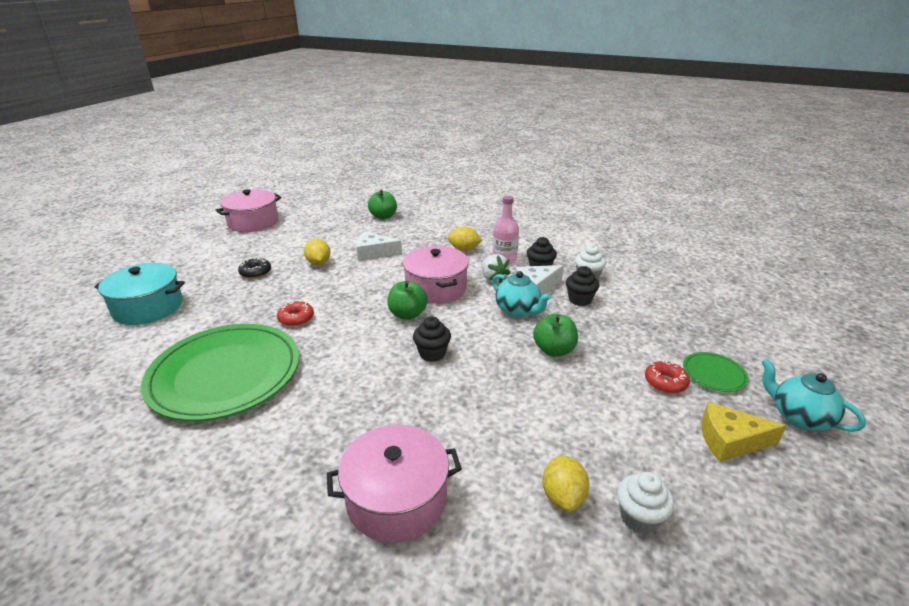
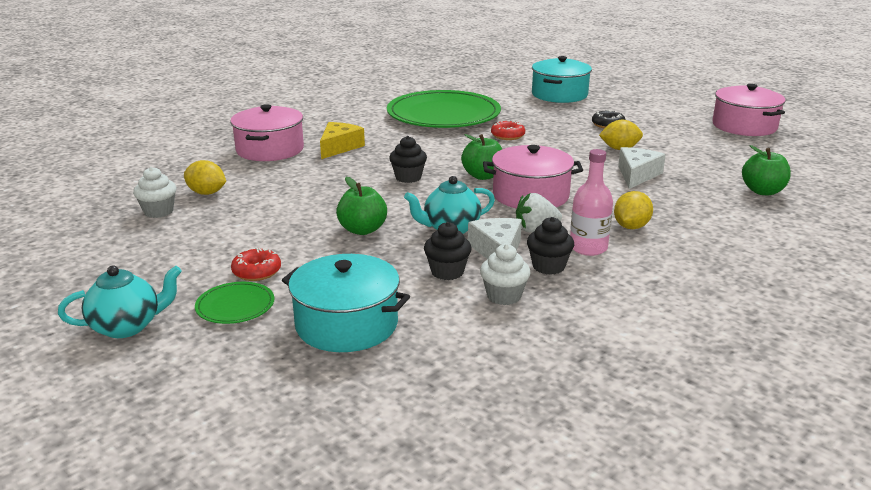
camera: 110 degrees right, 5 degrees down
yellow cheese [701,402,787,462] -> yellow cheese moved to [320,122,365,159]
none -> turquoise pot [282,254,410,352]

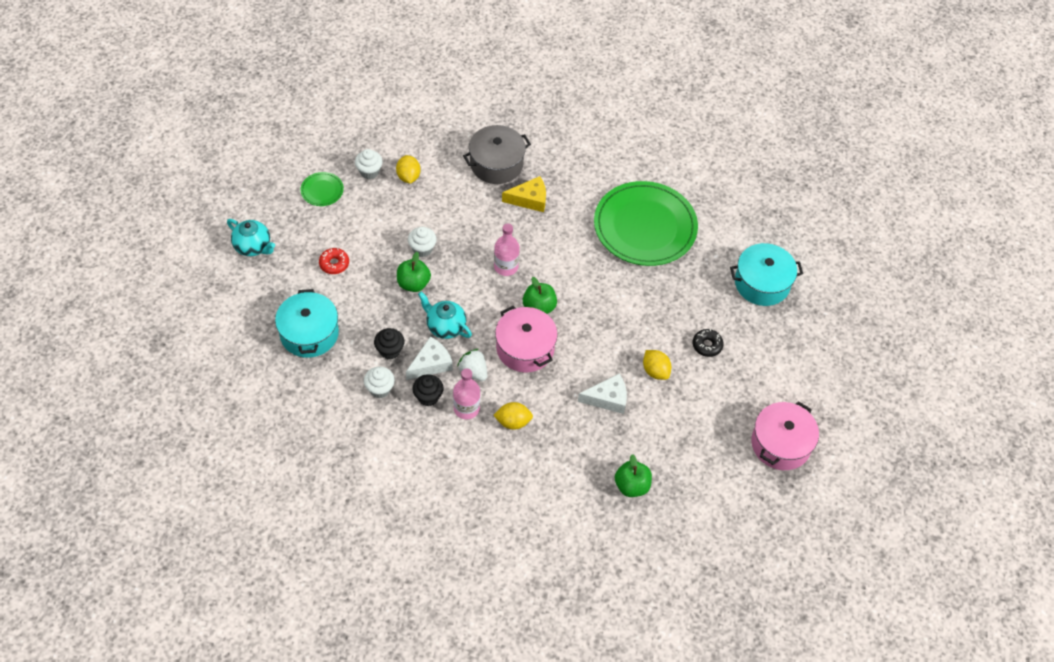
camera: 55 degrees right, 30 degrees up
green plate [195,282,275,324] -> green plate moved to [300,172,344,206]
pink pot [230,104,304,161] -> grey pot [463,125,531,184]
black cupcake [389,136,427,183] -> pink bottle [494,223,520,276]
red donut [491,120,525,140] -> none
none -> white cupcake [408,227,437,257]

